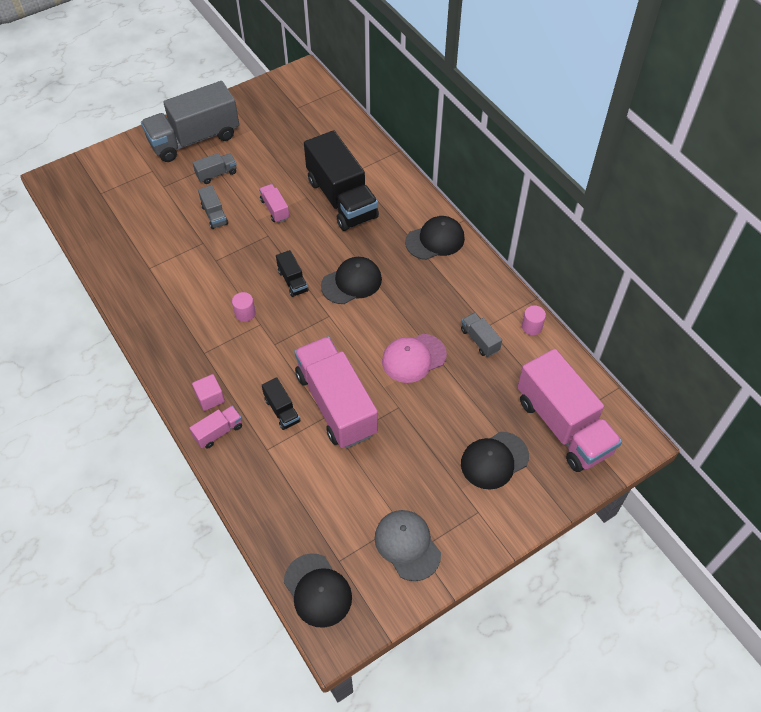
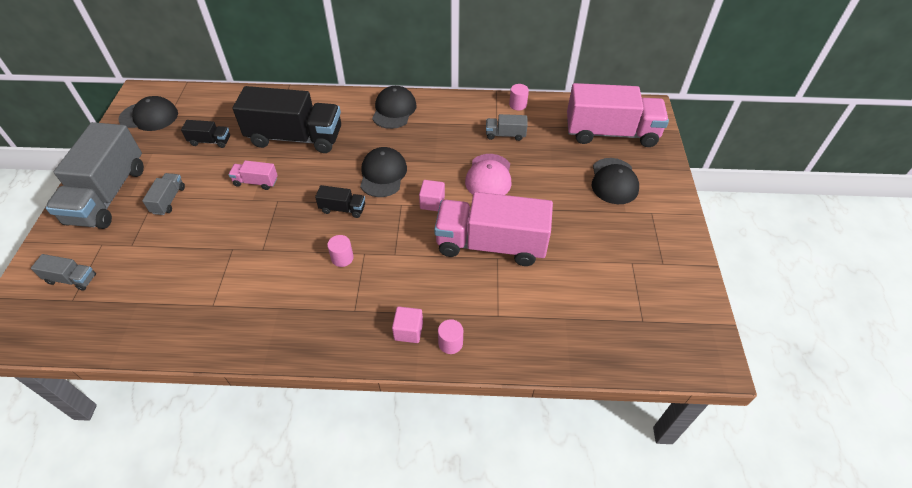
camera: 55 degrees left, 5 degrees down
pink truck [190,406,242,449] -> pink cylinder [438,319,463,354]
grey truck [198,185,228,229] -> grey truck moved to [31,254,96,291]
black truck [262,377,300,430] -> black truck moved to [181,120,230,148]
black cap [284,553,352,628] -> black cap moved to [119,96,178,131]
grey cap [375,510,441,581] -> none
none -> pink cube [419,180,445,211]

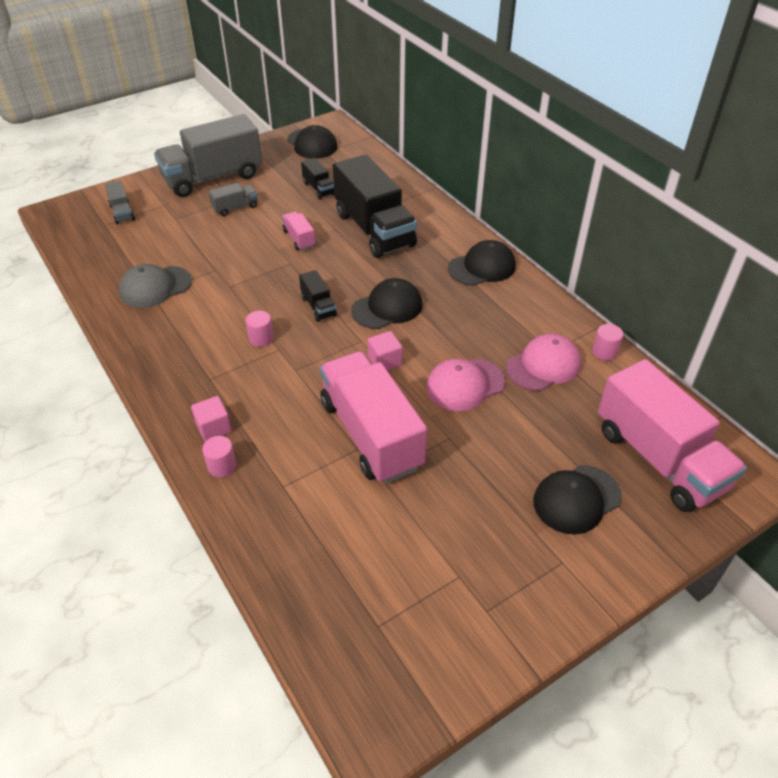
camera: 55 degrees right, 5 degrees down
grey truck [486,114,528,141] -> pink cap [506,334,581,391]
none -> grey cap [119,264,192,308]

